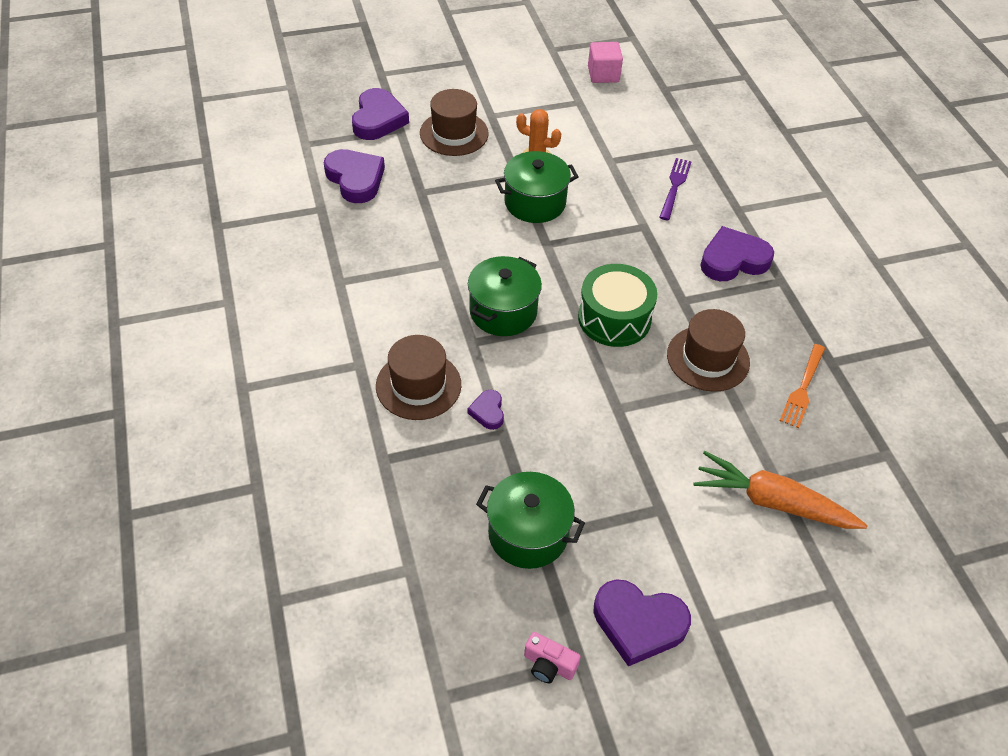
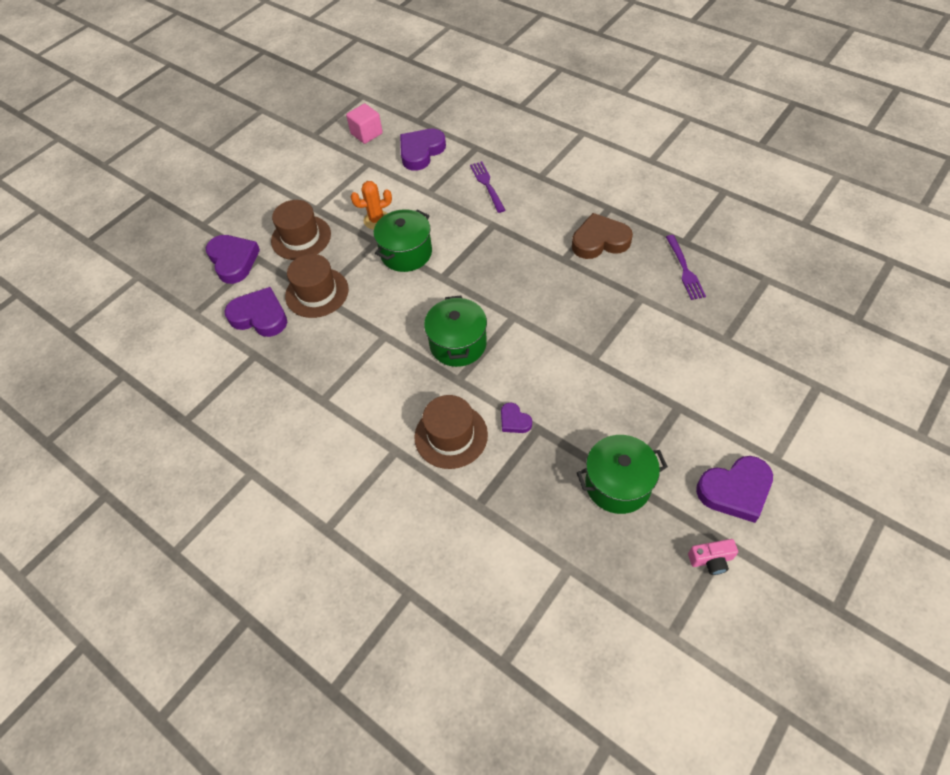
camera: 30 degrees left, 5 degrees up
green drum [578,264,657,347] -> none
brown hat [667,309,750,392] -> brown hat moved to [285,254,349,318]
orange carrot [693,451,868,529] -> none
purple heart [700,226,774,281] -> purple heart moved to [400,129,446,171]
orange fork [780,344,825,428] -> purple fork [666,235,706,300]
none -> brown heart [572,213,633,259]

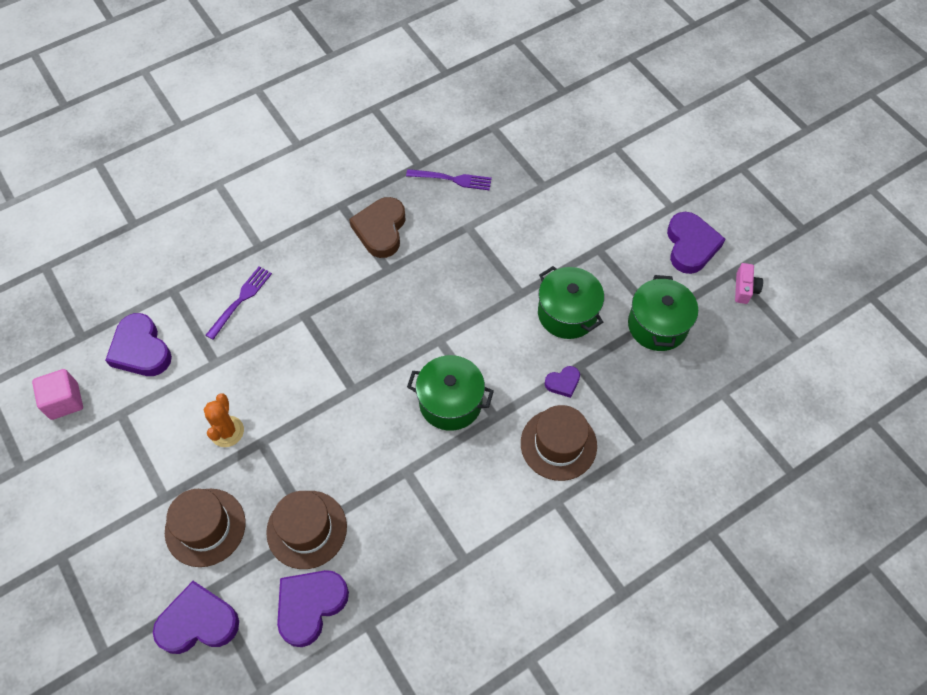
camera: 75 degrees left, 5 degrees up
green pot [374,209,432,272] -> green pot moved to [538,266,604,339]
purple fork [470,161,505,213] -> purple fork turned 120 degrees clockwise [206,266,272,340]

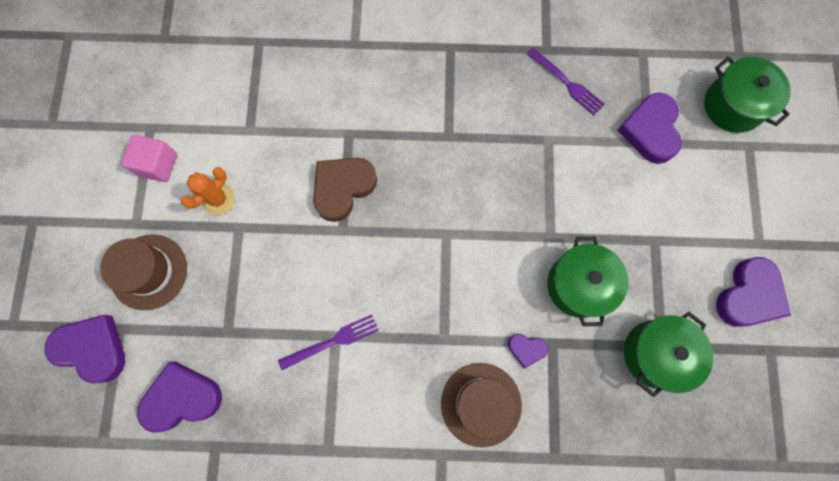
camera: 35 degrees right, 15 degrees up
pink cube [32,369,83,420] -> pink cube moved to [121,135,177,182]
purple heart [105,313,172,376] -> purple heart moved to [618,93,682,164]
purple fork [206,266,272,340] -> purple fork moved to [278,314,379,370]
brown hat [266,491,347,569] -> none
brown heart [349,197,405,258] -> brown heart moved to [313,158,377,222]
green pot [407,355,494,431] -> green pot moved to [704,56,791,133]
pink camera [735,263,763,304] -> none

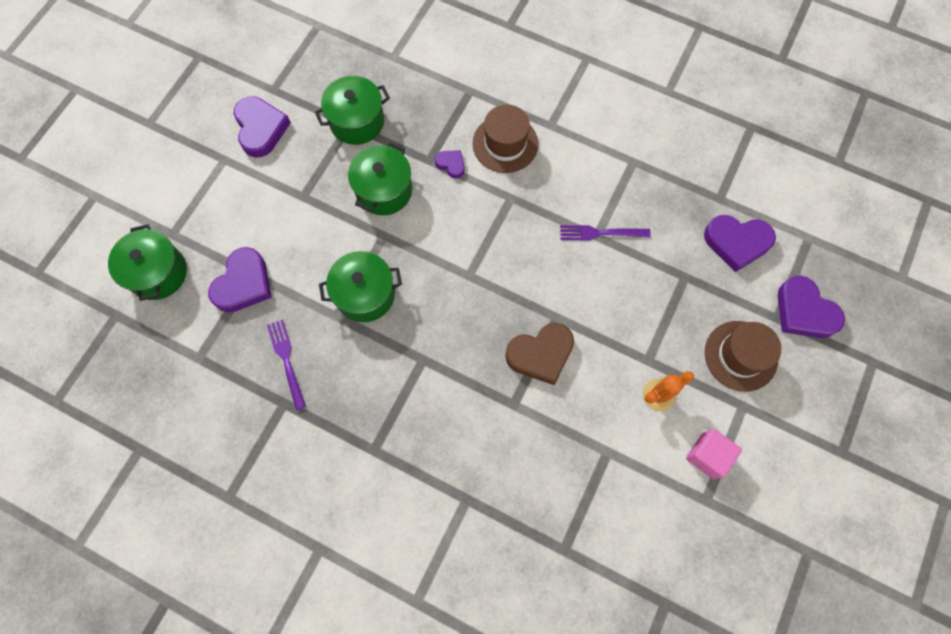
camera: 155 degrees left, 5 degrees down
purple heart [716,257,791,327] -> purple heart turned 105 degrees clockwise [234,96,291,158]
none -> green pot [319,251,402,322]

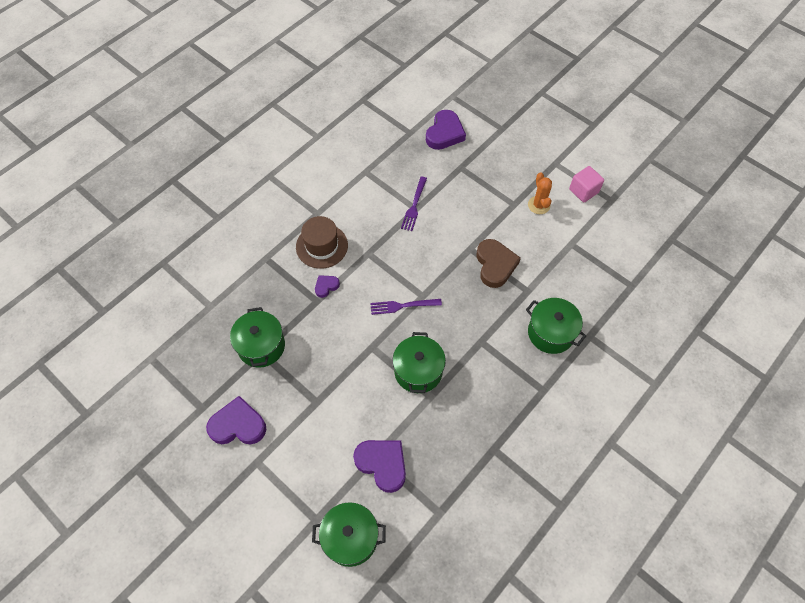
camera: 75 degrees left, 10 degrees down
purple fork [267,319,306,410] -> purple fork moved to [370,299,442,315]
green pot [348,143,412,215] -> green pot moved to [526,298,586,354]
brown hat [705,321,781,392] -> none
purple heart [778,276,845,338] -> none

